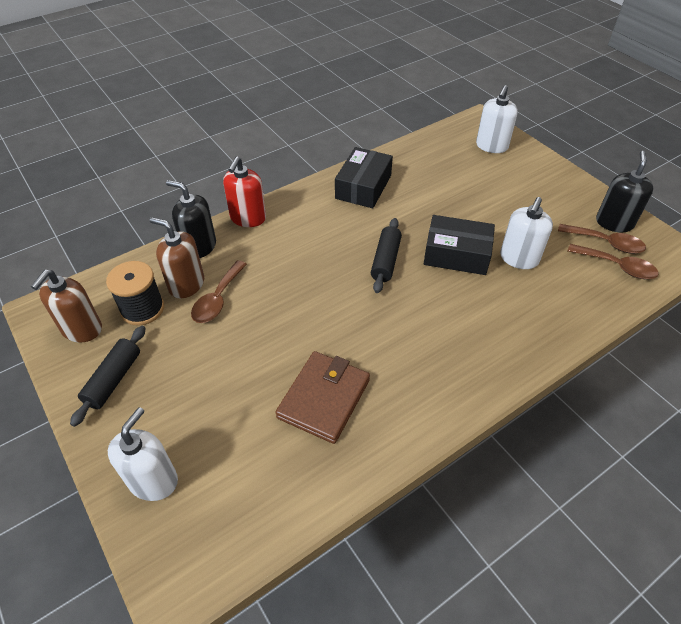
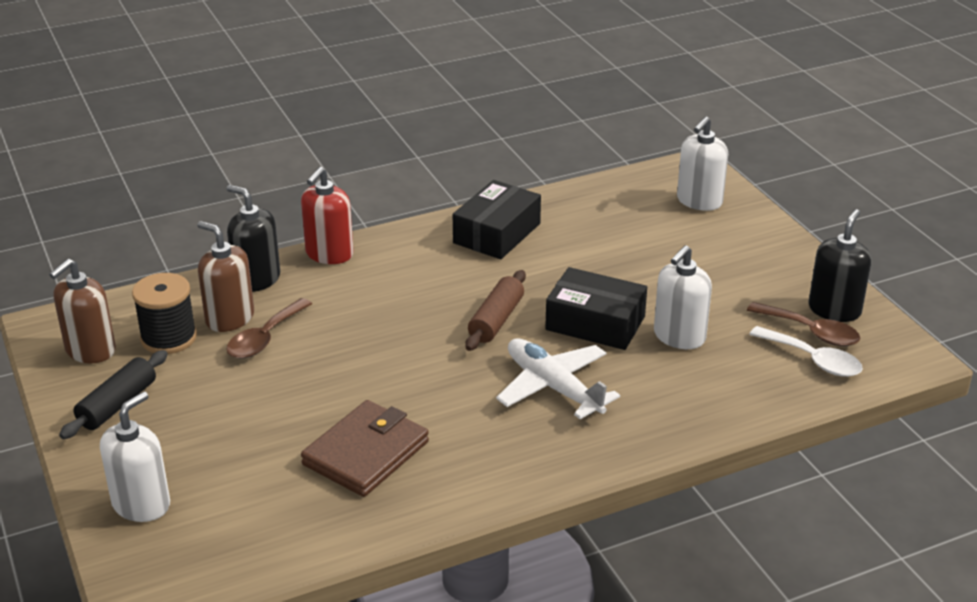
camera: 10 degrees right, 15 degrees down
black rolling pin [371,218,402,293] -> brown rolling pin [465,270,526,351]
brown spoon [568,244,659,279] -> white spoon [749,326,863,377]
none -> white plane [496,338,620,419]

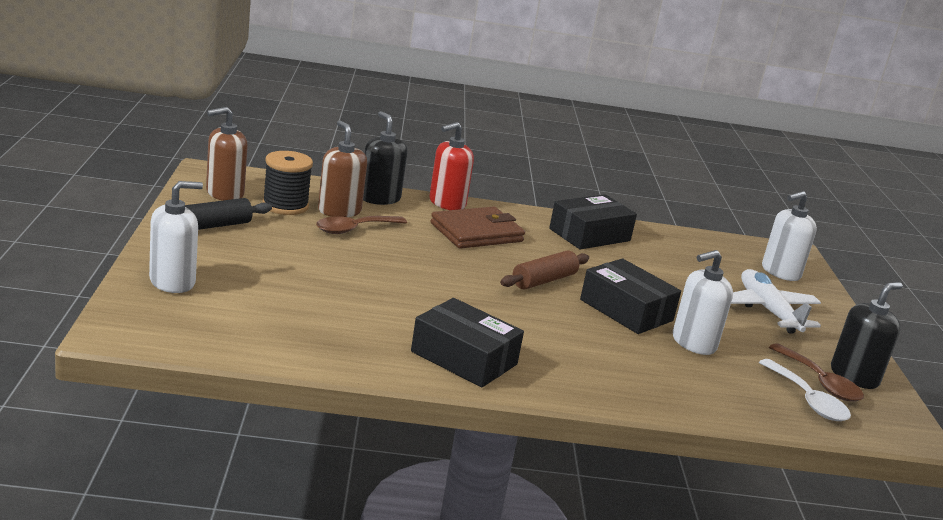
camera: 20 degrees right, 10 degrees down
brown wallet [301,400,429,497] -> brown wallet moved to [430,207,525,249]
white plane [496,338,620,419] -> white plane moved to [731,269,821,333]
none -> black box [411,298,524,388]

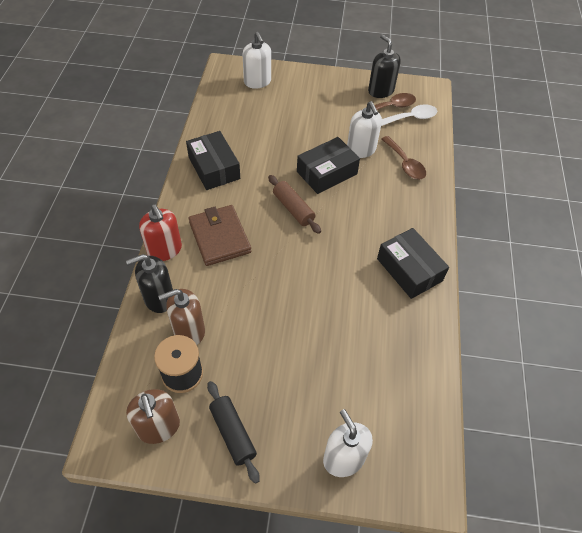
camera: 80 degrees left, 30 degrees up
brown spoon [316,216,407,234] -> brown spoon moved to [382,136,426,179]
black box [411,298,524,388] -> black box turned 75 degrees counterclockwise [377,228,449,299]
white plane [731,269,821,333] -> none

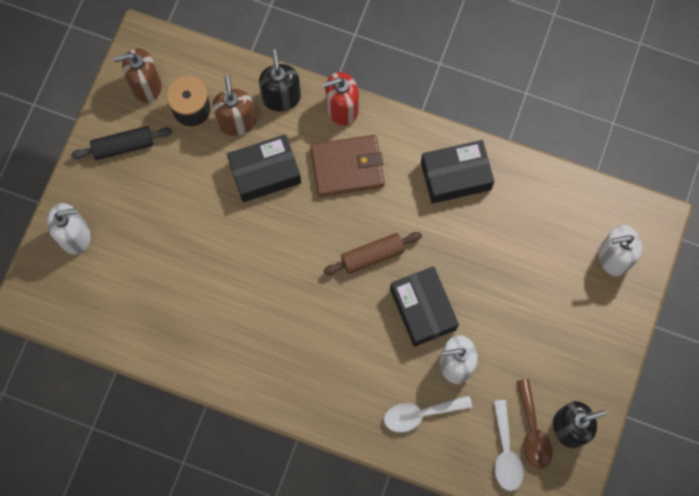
camera: 105 degrees right, 20 degrees up
black box [377,228,449,299] -> black box moved to [227,134,301,202]
brown spoon [382,136,426,179] -> white spoon [384,395,472,432]

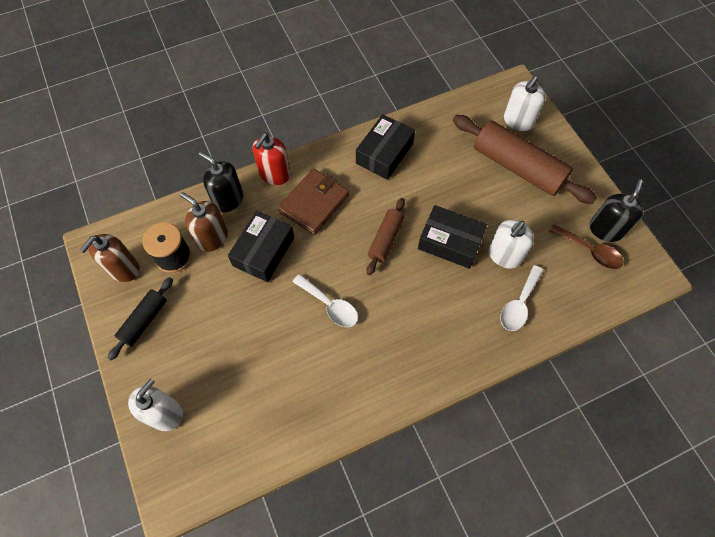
camera: 45 degrees left, 10 degrees down
white spoon [493,400,523,491] -> white spoon moved to [292,274,358,327]
none -> brown rolling pin [453,115,597,204]

